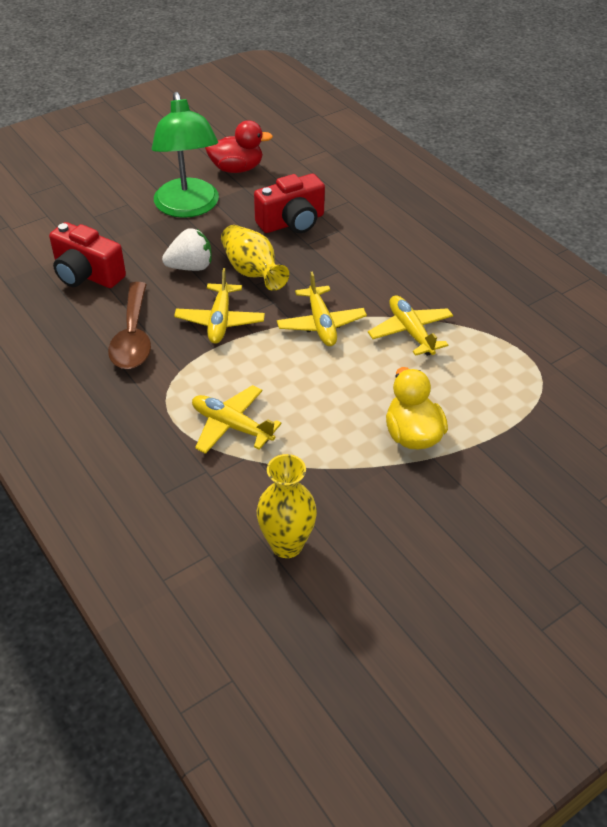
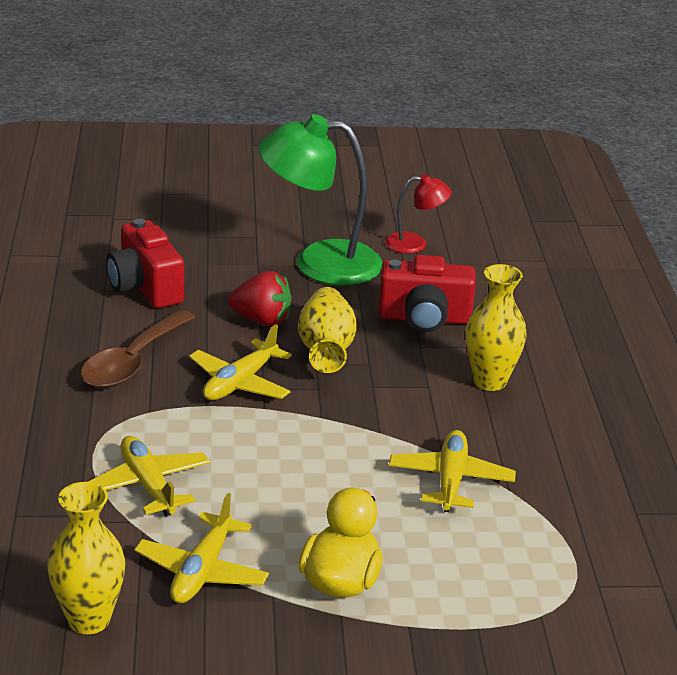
camera: 30 degrees right, 15 degrees down
green lamp [152,92,219,218] -> green lamp turned 75 degrees clockwise [258,114,383,285]
white strawberry [162,228,212,271] -> red strawberry [228,271,292,326]
red duck [205,120,273,173] -> red lamp [385,174,452,254]
yellow plane [277,271,367,346] -> yellow plane moved to [135,493,269,603]
none -> yellow vase [466,264,527,391]

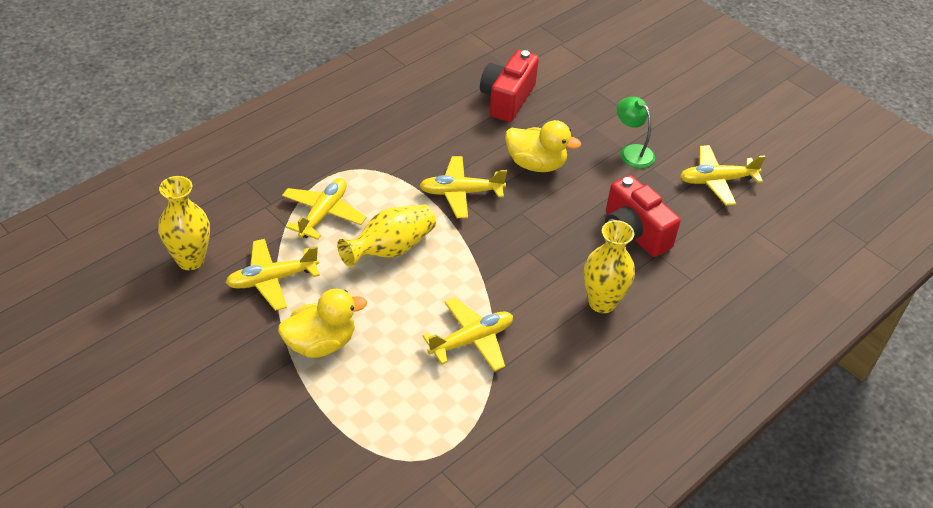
camera: 50 degrees right, 15 degrees up
brown spoon [81,310,195,388] -> none
red strawberry [228,271,292,326] -> yellow duck [505,120,581,172]
green lamp [258,114,383,285] -> green lamp [617,97,655,168], size x0.50
yellow vase [298,287,357,373] -> yellow vase moved to [337,204,436,268]
red lamp [385,174,452,254] -> yellow plane [680,145,765,205]

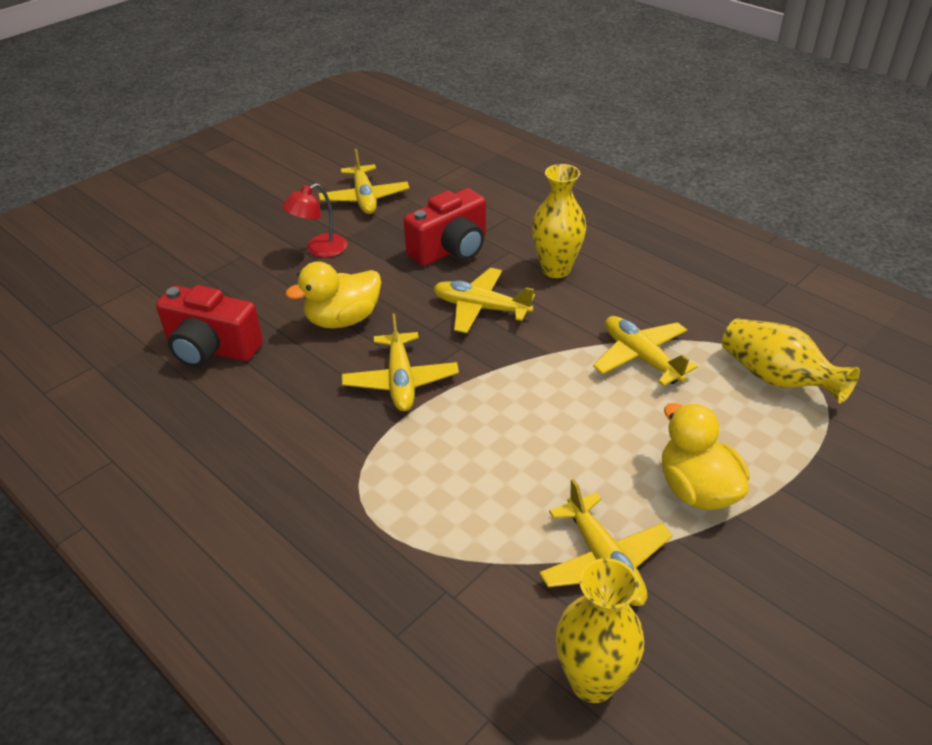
camera: 90 degrees left, 5 degrees down
yellow plane [282,178,366,240] -> yellow plane moved to [434,268,535,333]
yellow vase [337,204,436,268] -> yellow vase moved to [722,319,860,404]
yellow duck [505,120,581,172] -> yellow duck turned 135 degrees counterclockwise [286,261,381,329]
green lamp [617,97,655,168] -> red lamp [282,183,347,257]

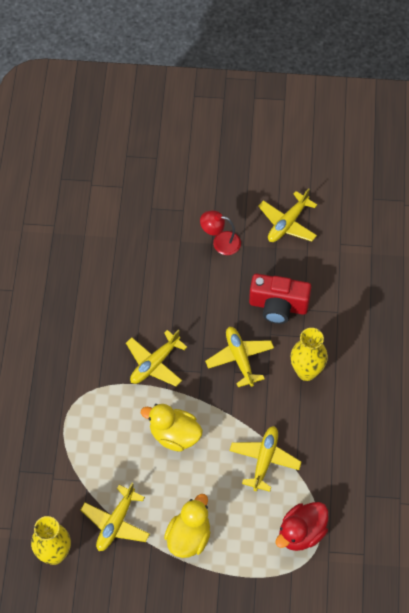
camera: 50 degrees right, 20 degrees up
red camera [156,285,263,367] -> none
yellow duck [286,261,381,329] -> yellow duck moved to [141,404,203,452]
yellow vase [722,319,860,404] -> red duck [275,502,329,551]

